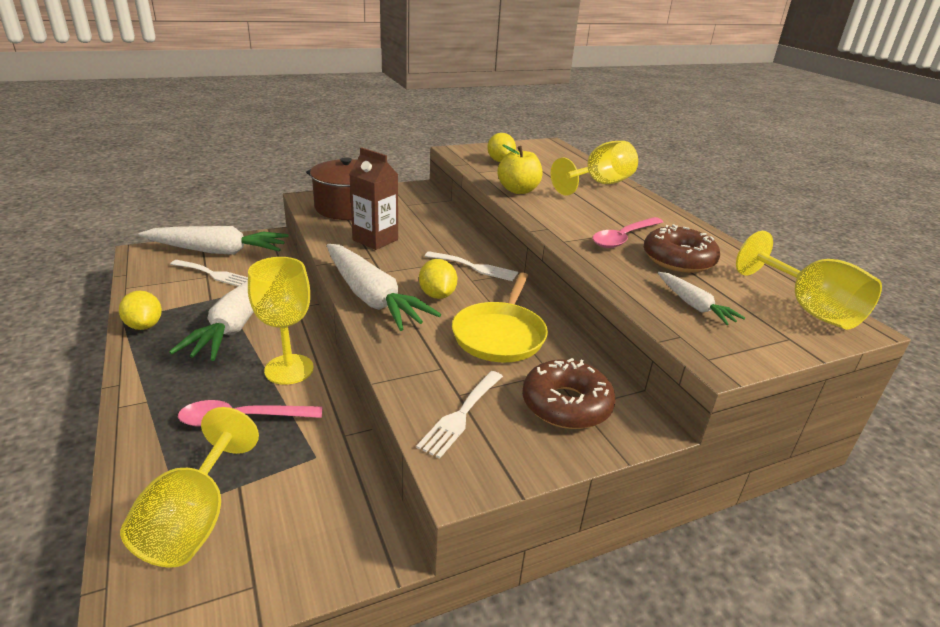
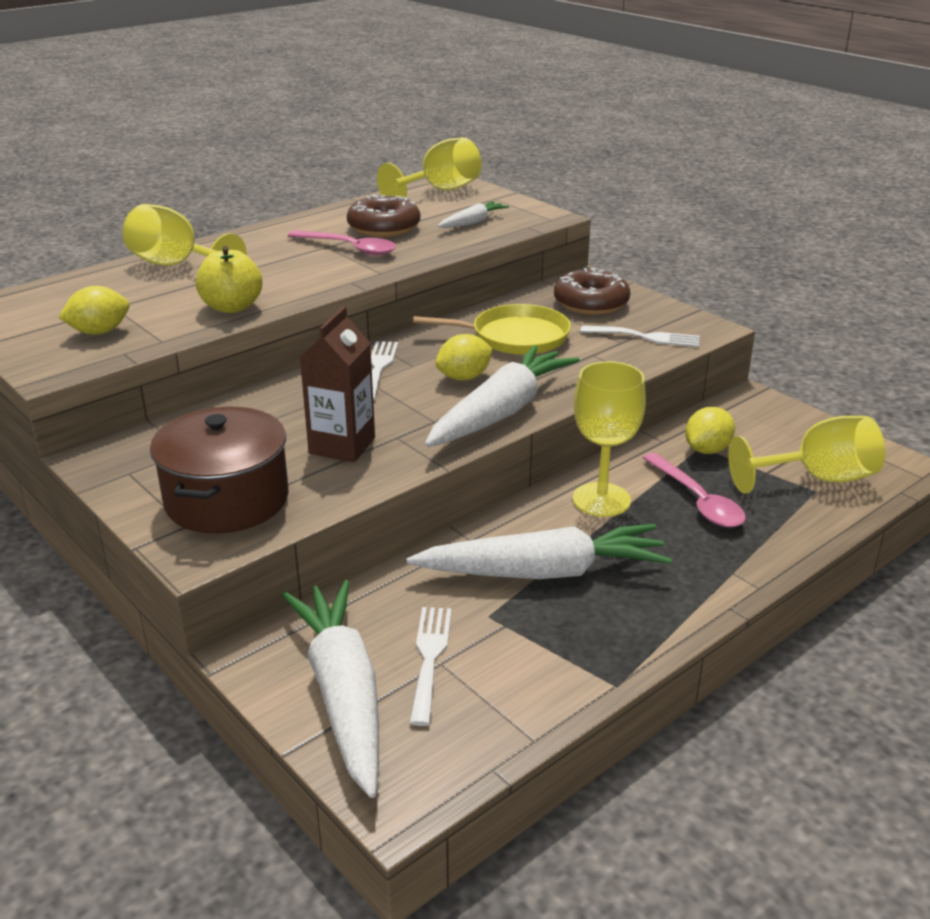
camera: 105 degrees left, 0 degrees up
yellow lemon [119,291,162,330] -> yellow lemon moved to [685,407,735,454]

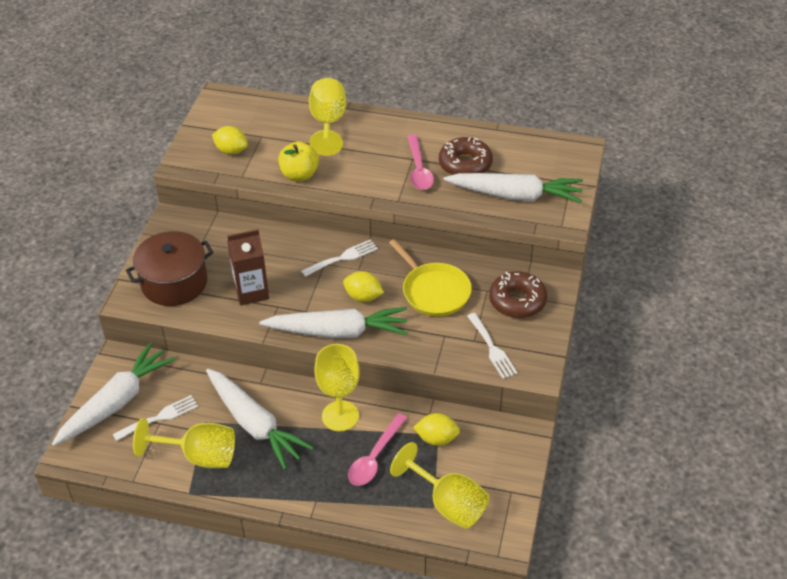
camera: 55 degrees right, 15 degrees up
yellow goblet [377,137,482,198] -> yellow goblet moved to [133,418,235,468]
white carrot [438,201,509,228] -> white carrot [443,173,583,203], size x2.00

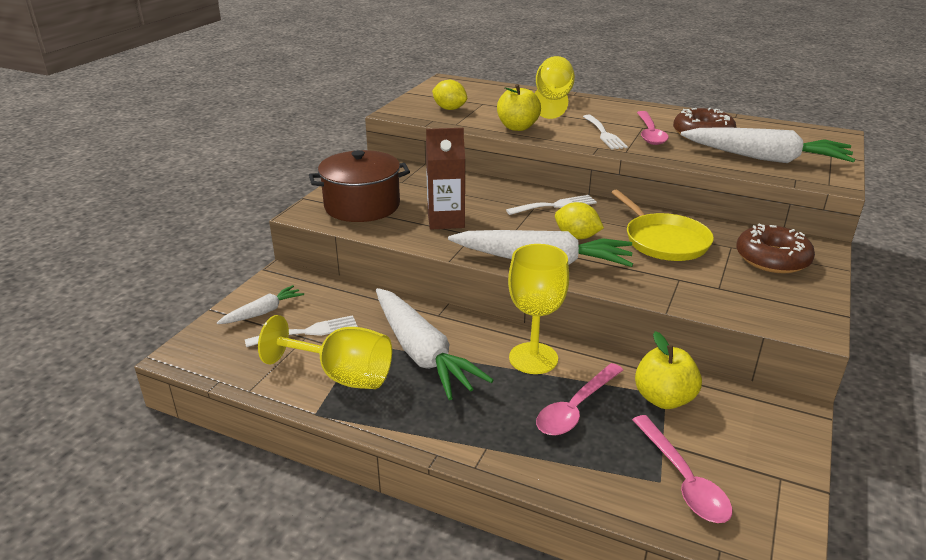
camera: 10 degrees right, 15 degrees down
white carrot [52,342,176,446] -> white carrot [217,285,304,324], size x0.50
yellow goblet [390,442,489,529] -> pink spoon [632,415,732,523]
yellow lemon [413,413,460,446] -> yellow apple [635,331,702,409]
white fork [467,313,518,379] -> white fork moved to [583,115,628,149]

